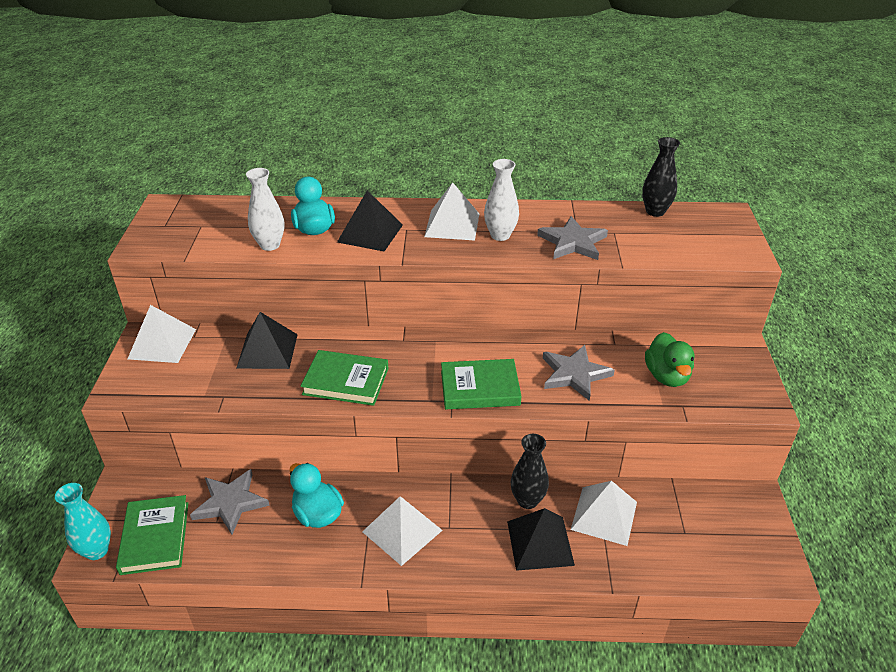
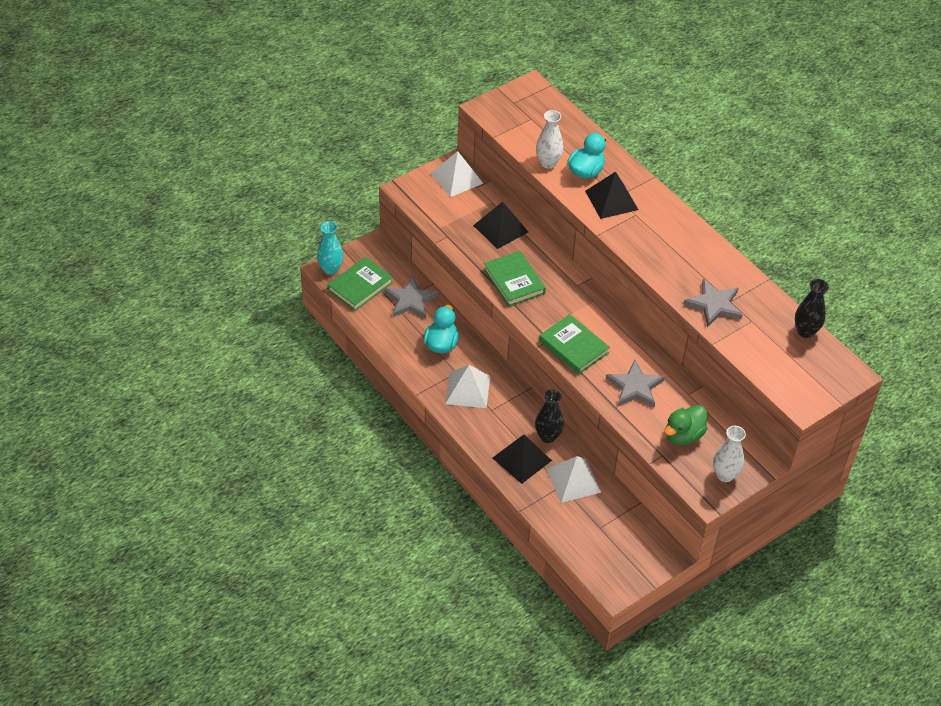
camera: 50 degrees right, 10 degrees up
white pyramid [424,182,479,241] -> none
white vase [484,159,519,241] -> white vase moved to [713,426,746,482]

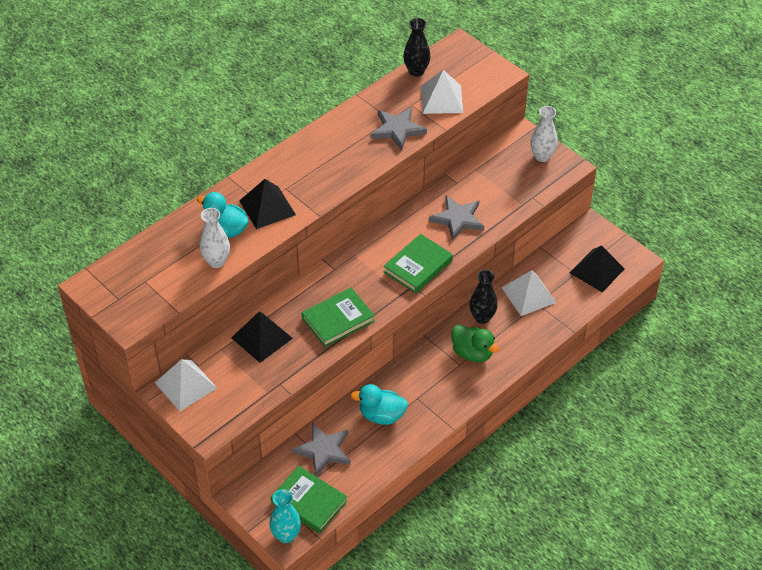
camera: 95 degrees left, 0 degrees up
white pyramid [445,365,490,408] -> white pyramid moved to [421,70,463,114]
black pyramid [493,435,552,484] -> black pyramid moved to [570,245,625,293]
green duck [664,405,707,445] -> green duck moved to [451,325,499,362]

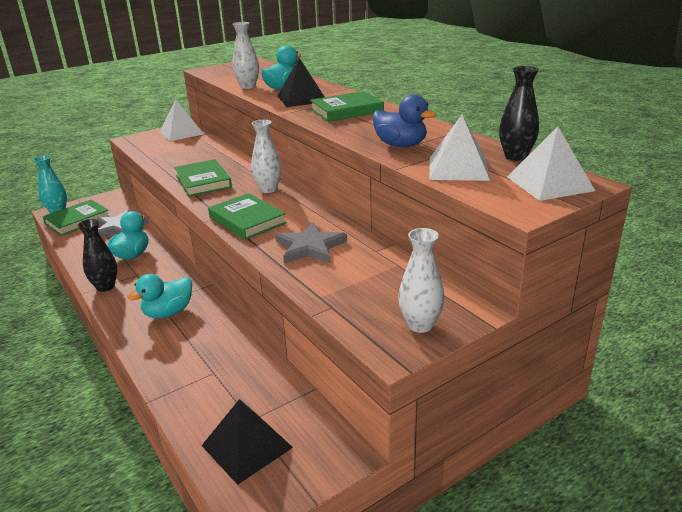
camera: 100 degrees right, 20 degrees down
black pyramid [231,312,293,363] -> none
grey star [371,107,427,150] -> blue duck [373,94,436,147]
green duck [451,325,499,362] -> turquoise duck [128,274,192,319]
black vase [469,270,498,324] -> black vase moved to [78,219,117,292]
white pyramid [502,270,557,316] -> white pyramid moved to [507,127,595,201]
none -> white vase [251,120,282,193]
none -> green book [310,91,384,122]

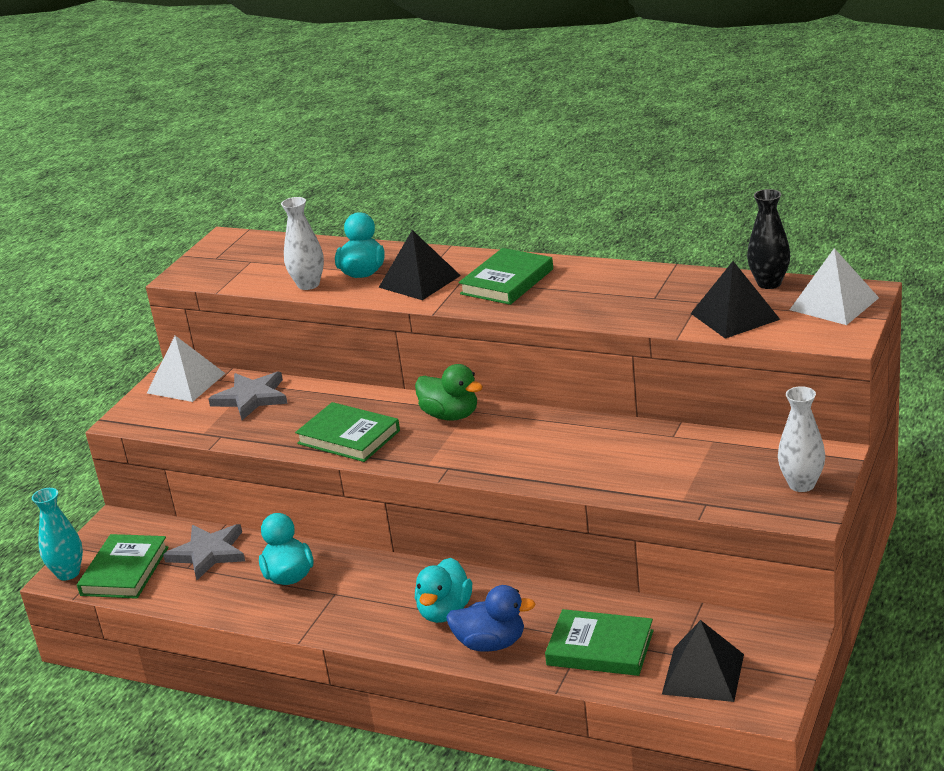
camera: 30 degrees left, 0 degrees up
black vase [78,219,117,292] -> none
green book [208,193,287,240] -> green book moved to [545,609,654,676]
white vase [251,120,282,193] -> green duck [415,364,483,421]
grey star [275,222,347,263] -> grey star moved to [208,372,288,420]
blue duck [373,94,436,147] -> blue duck moved to [446,585,536,652]
white pyramid [429,115,490,181] -> black pyramid [690,261,780,339]

